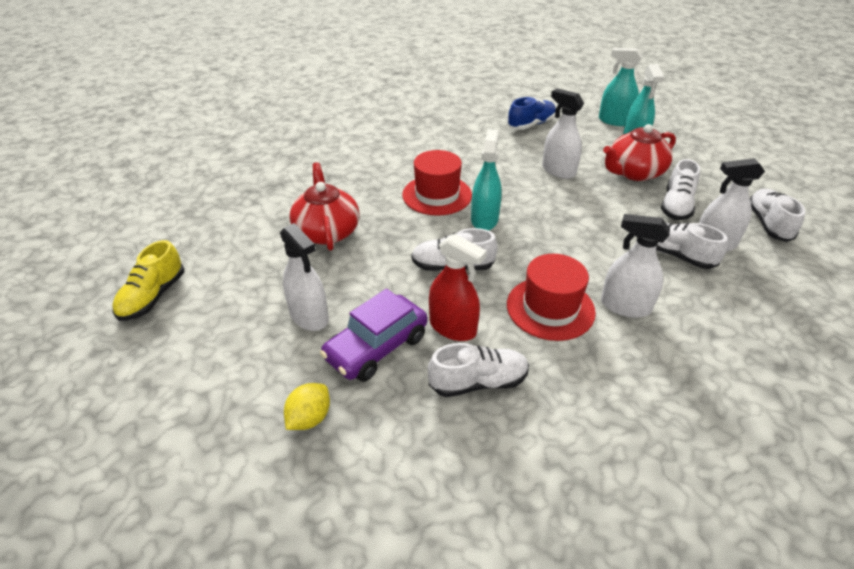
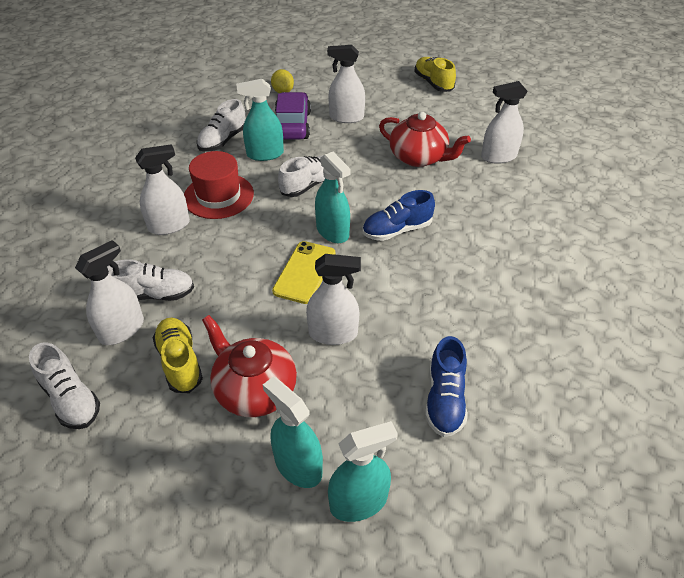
camera: 135 degrees right, 5 degrees up
red hat [402,150,472,216] -> blue shoe [363,190,435,241]
red spray bottle [429,234,487,341] -> turquoise spray bottle [236,79,284,161]
red teapot [603,124,676,181] -> red teapot turned 60 degrees counterclockwise [202,315,297,417]
white shoe [661,159,700,220] -> yellow shoe [153,318,203,393]
none -> yellow phone [272,241,335,304]
none -> white spray bottle [481,81,528,164]

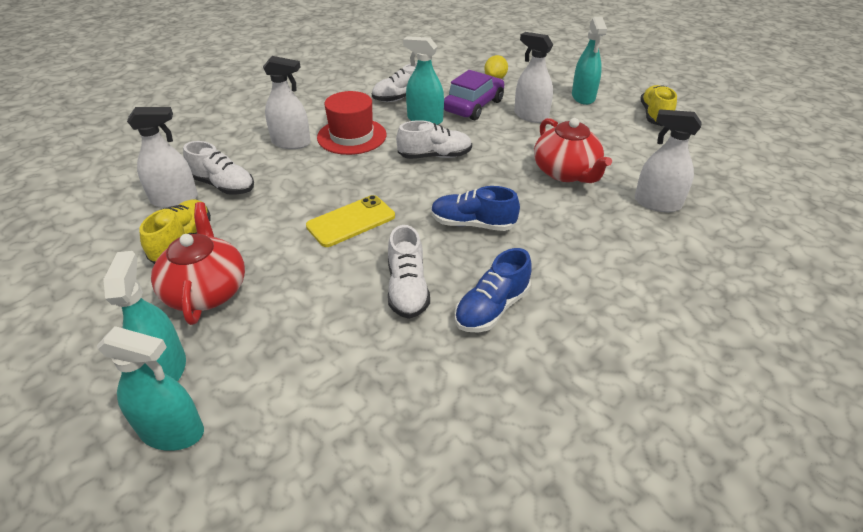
camera: 35 degrees right, 5 degrees down
white shoe [29,342,100,429] -> white shoe moved to [388,225,430,319]
white spray bottle [306,254,361,345] -> none
turquoise spray bottle [315,152,351,243] -> turquoise spray bottle moved to [572,17,607,105]
blue shoe [425,336,467,437] -> blue shoe moved to [455,248,532,332]

